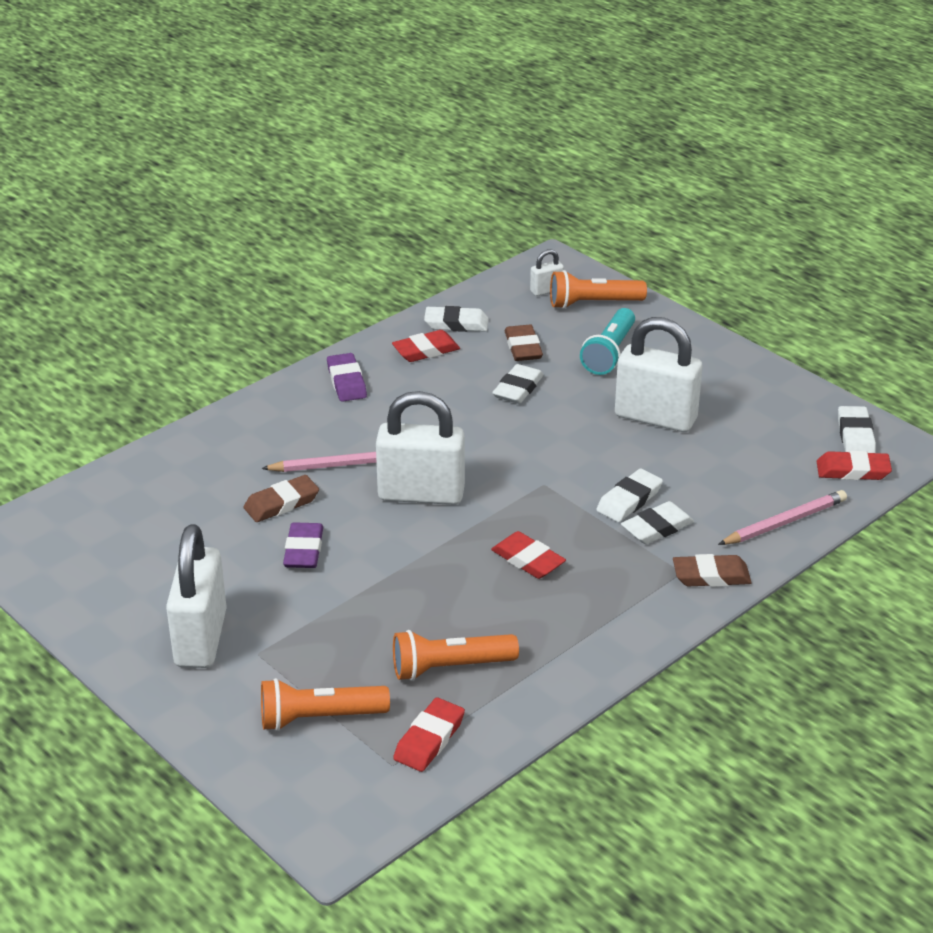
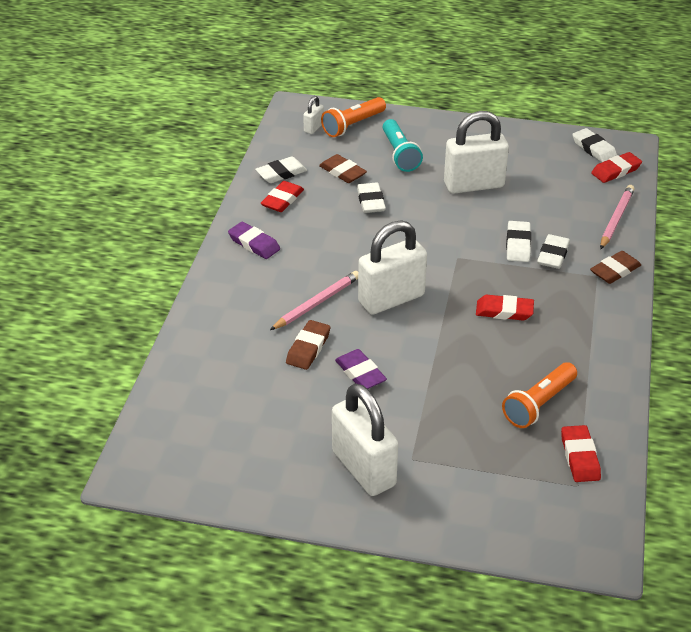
camera: 35 degrees left, 5 degrees up
orange flashlight [261,678,390,731] -> none

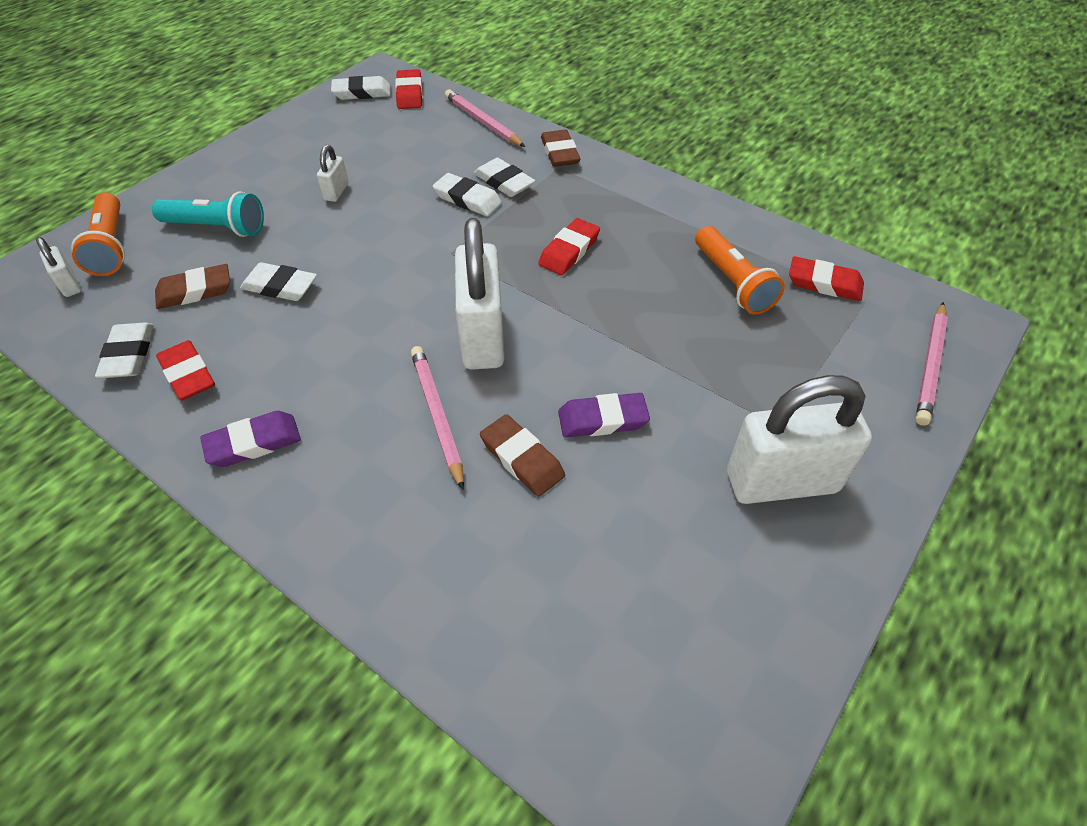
camera: 65 degrees left, 10 degrees up
white padlock [444,111,509,194] -> white padlock [317,145,349,202], size x0.44
none -> pink pencil [915,302,948,426]

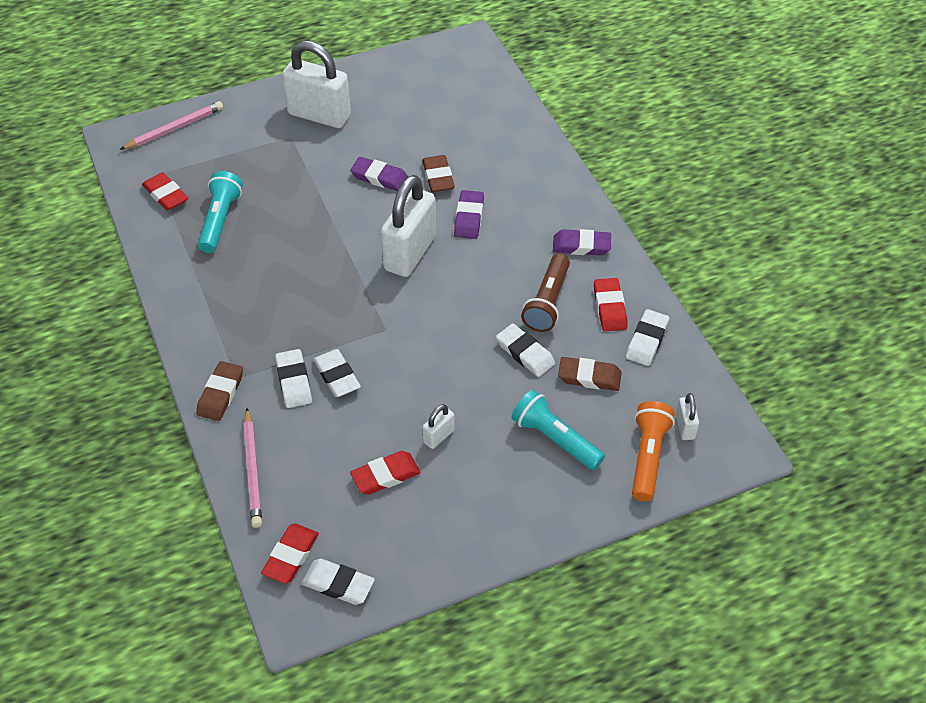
camera: 150 degrees left, 0 degrees up
pink pencil [411,346,464,490] -> purple eraser [454,190,484,239]
red eraser [538,218,600,275] -> red eraser moved to [350,451,421,495]
orange flashlight [695,226,785,315] -> turquoise flashlight [198,171,243,253]
none -> brown flashlight [521,254,570,332]

